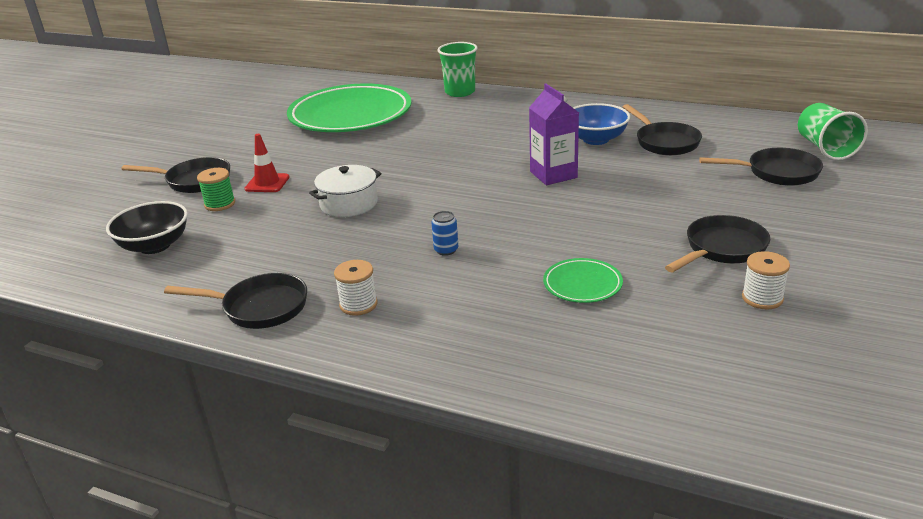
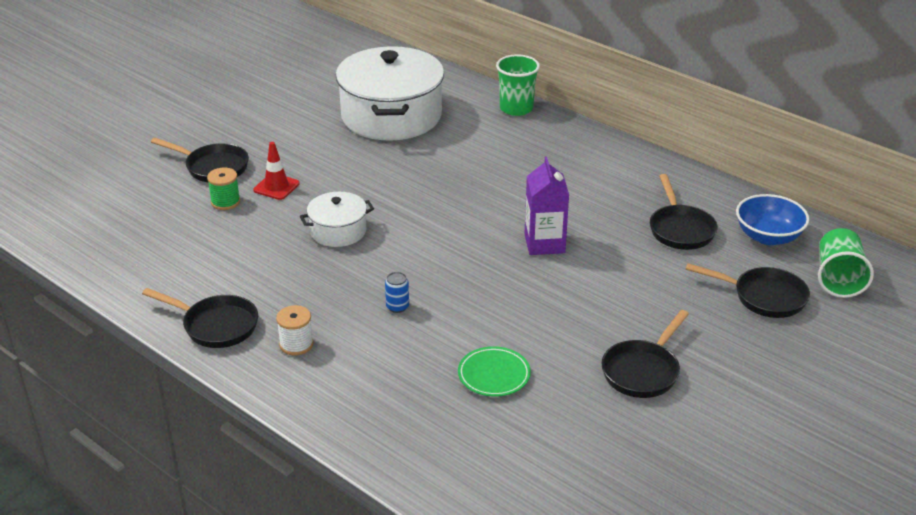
camera: 15 degrees right, 5 degrees up
black bowl [106,201,188,254] -> none
green plate [287,83,412,132] -> white pot [336,46,444,141]
blue bowl [573,103,630,145] -> blue bowl moved to [736,194,809,245]
black pan [665,215,770,272] -> black pan turned 150 degrees clockwise [601,310,689,398]
white spool [742,251,790,309] -> none

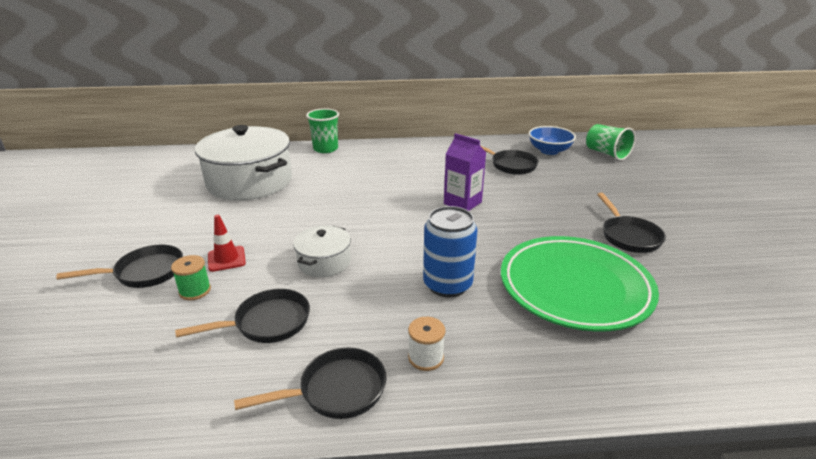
camera: 45 degrees left, 5 degrees down
blue can [385,272,409,313] -> blue can [423,206,477,297], size x2.32
green plate [458,346,531,397] -> green plate [501,236,659,332], size x2.38
black pan [685,263,810,318] -> black pan moved to [175,289,310,343]

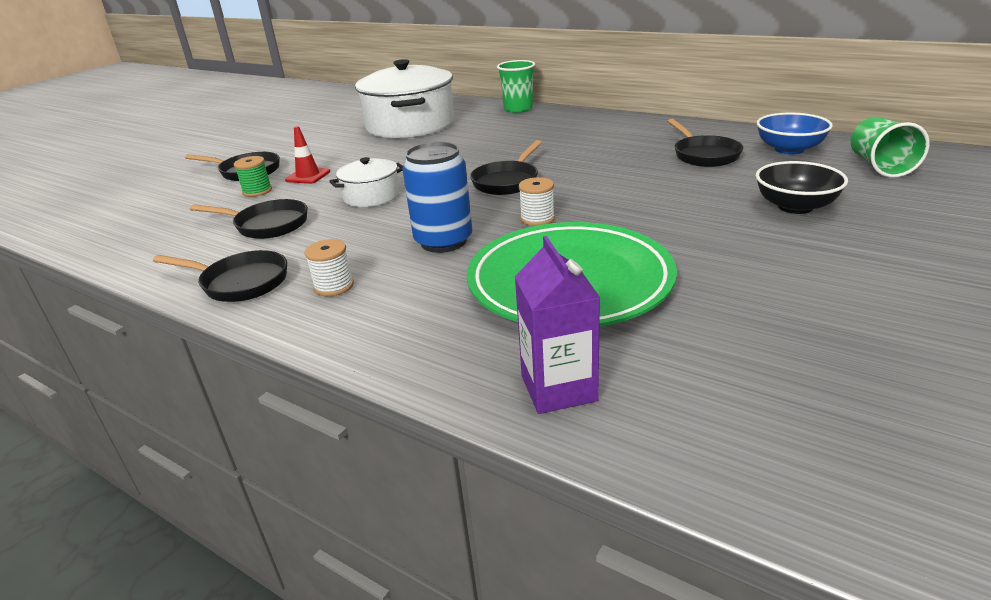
camera: 40 degrees right, 0 degrees up
purple carton [444,133,486,211] -> purple carton moved to [515,236,600,414]
black pan [597,193,666,253] -> black pan moved to [470,140,542,195]
none -> white spool [519,177,555,226]
none -> black bowl [756,161,848,214]

